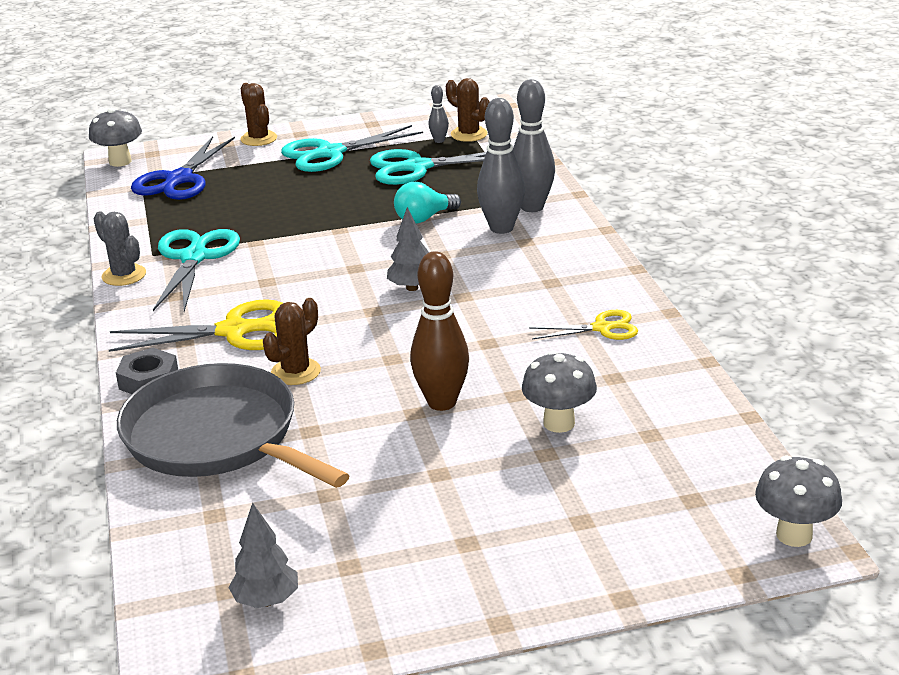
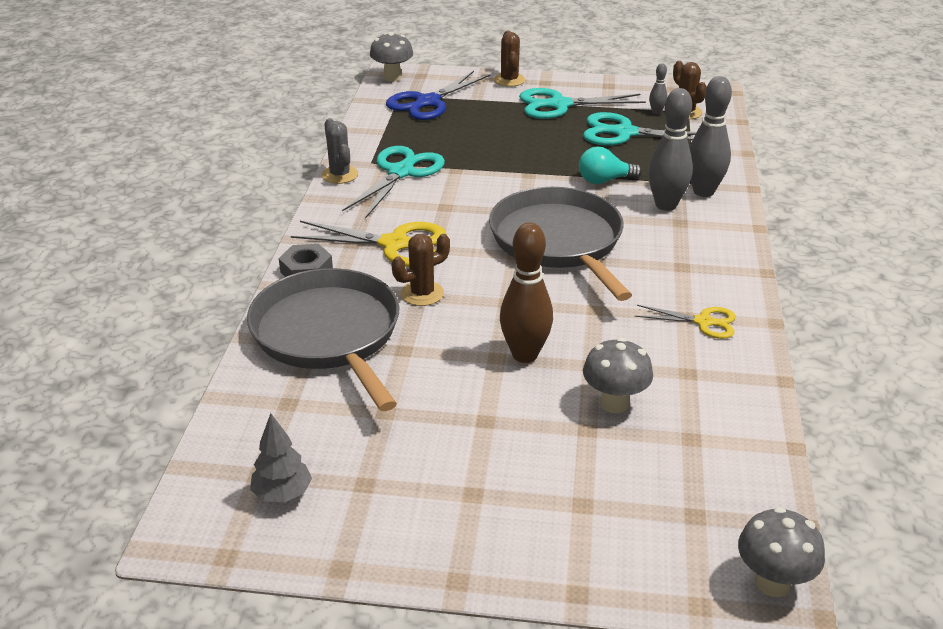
camera: 20 degrees right, 5 degrees up
grey tree [387,207,429,291] -> grey pan [489,187,632,301]

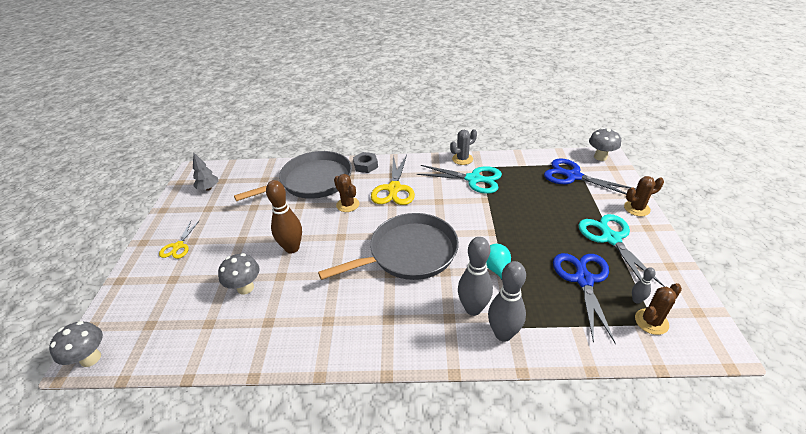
camera: 85 degrees right, 5 degrees up
turquoise scissors [583,112,697,146] -> blue scissors [553,253,616,344]
yellow scissors [635,305,736,339] -> yellow scissors moved to [159,220,200,259]

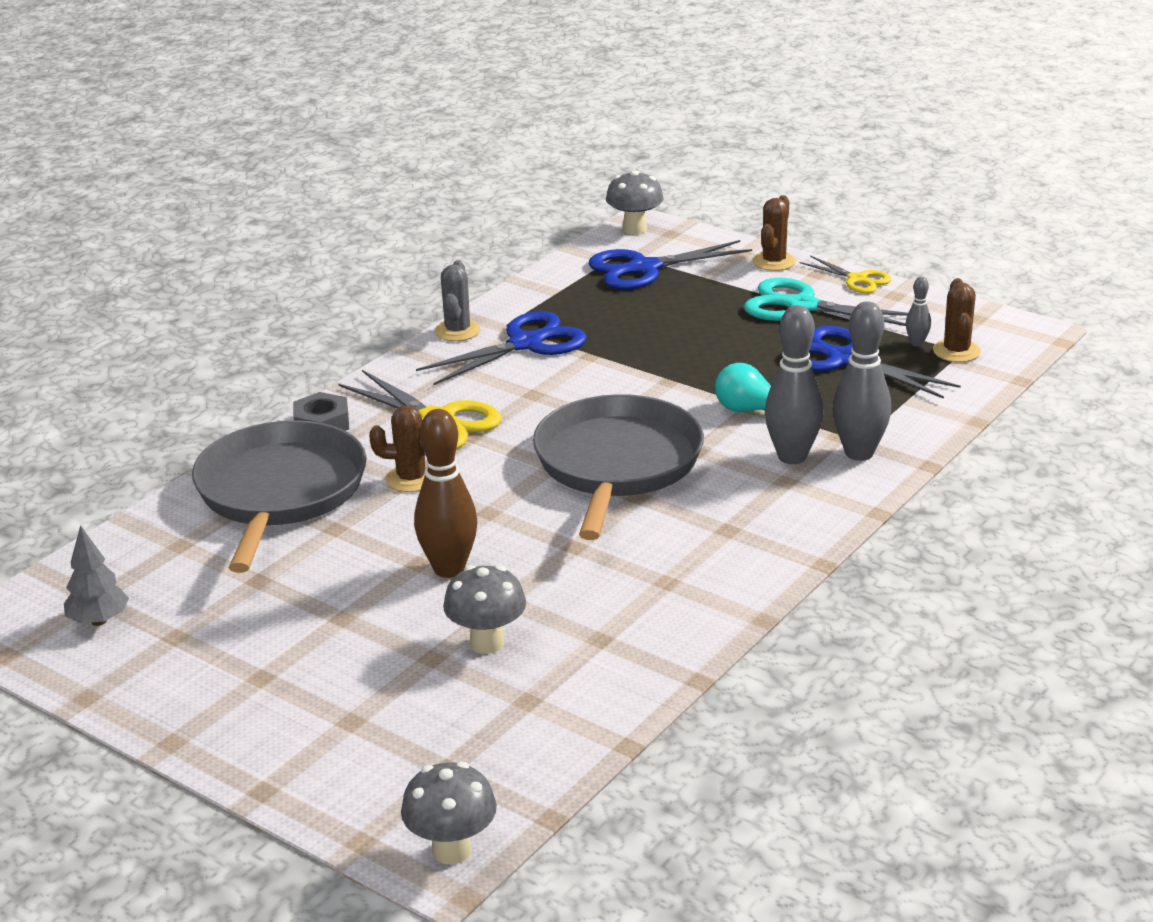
camera: 55 degrees left, 10 degrees down
yellow scissors [159,220,200,259] -> yellow scissors moved to [800,255,892,293]
turquoise scissors [417,165,502,194] -> blue scissors [416,311,587,385]

